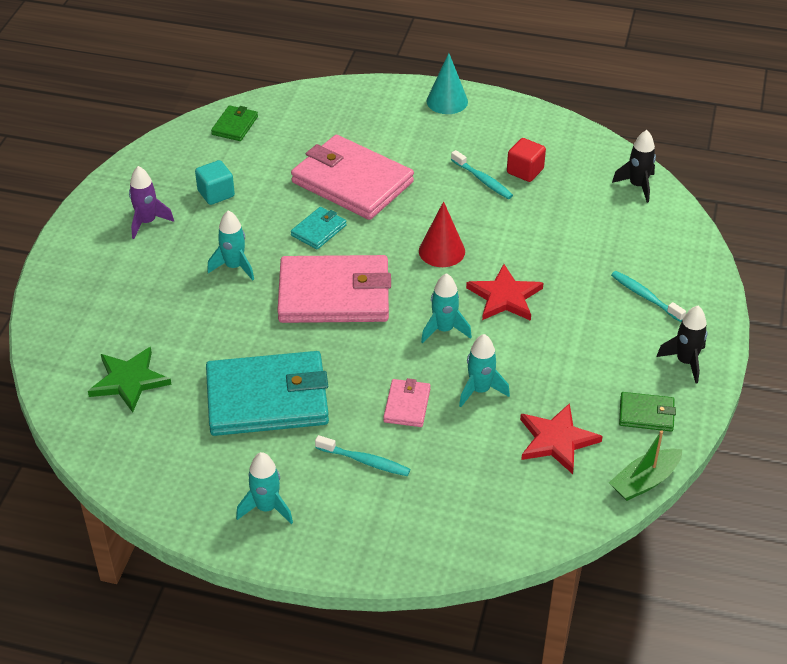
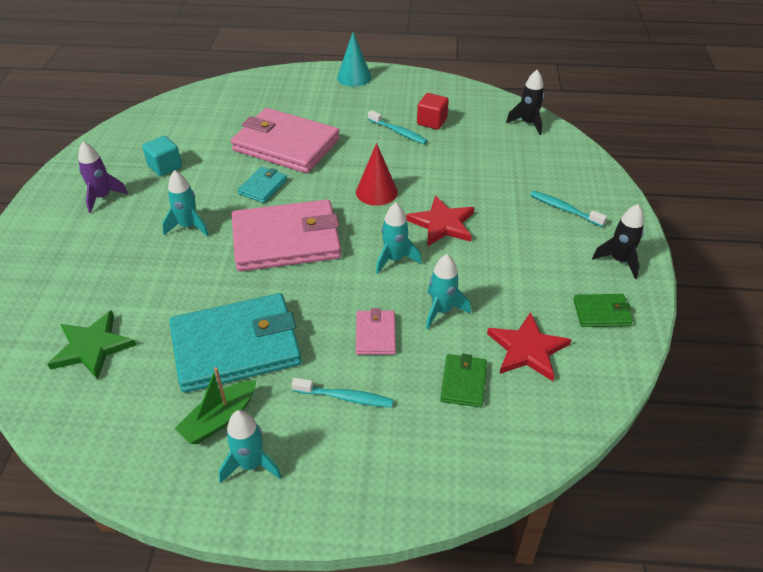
camera: 10 degrees left, 0 degrees up
green wallet [211,105,258,141] -> green wallet moved to [440,354,487,407]
green boat [609,430,682,501] -> green boat moved to [175,367,257,444]

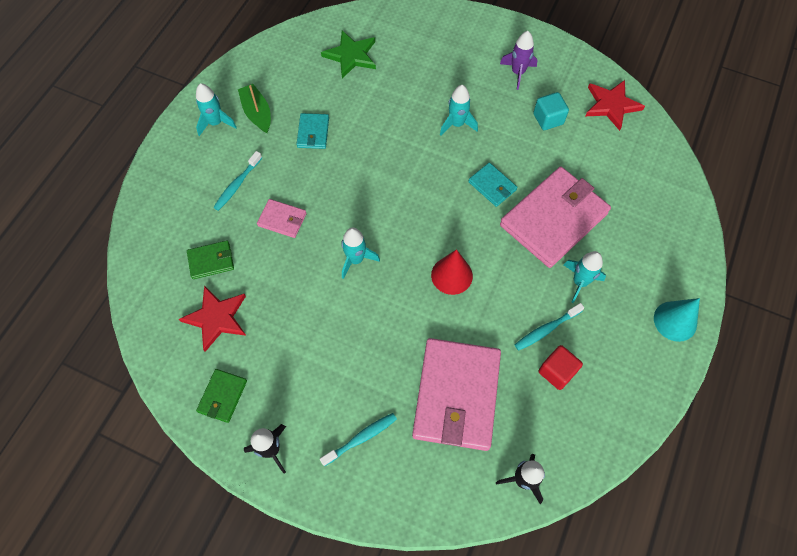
camera: 110 degrees right, 20 degrees up
turquoise wallet [169,293,302,393] -> turquoise wallet [297,113,329,149], size x0.45
pink wallet [231,199,341,272] -> pink wallet moved to [412,338,501,451]
red star [406,195,475,247] -> red star moved to [585,80,645,131]
turquoise rocket [426,254,471,330] -> turquoise rocket moved to [564,251,606,303]
green wallet [440,354,487,407] -> green wallet turned 45 degrees counterclockwise [187,240,234,279]

